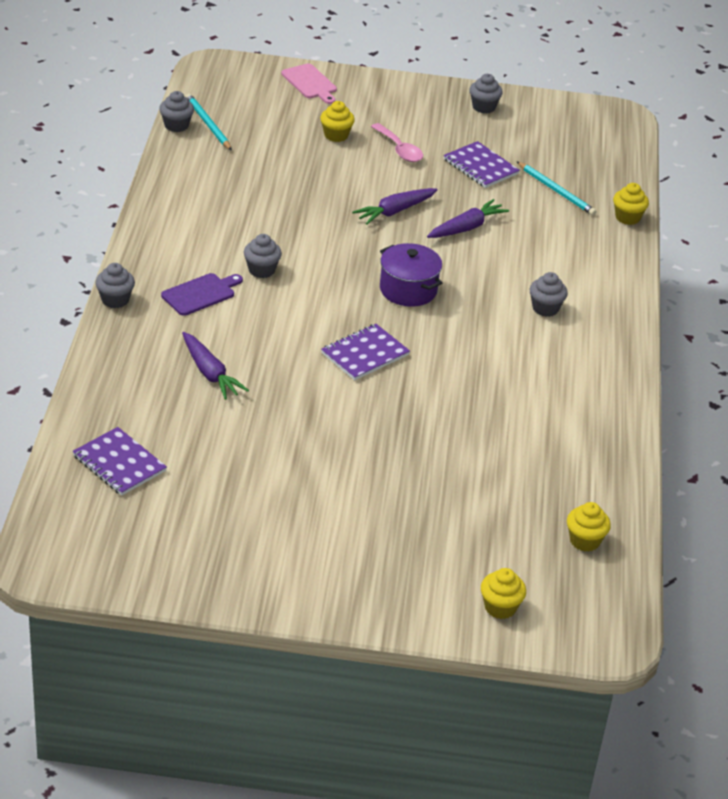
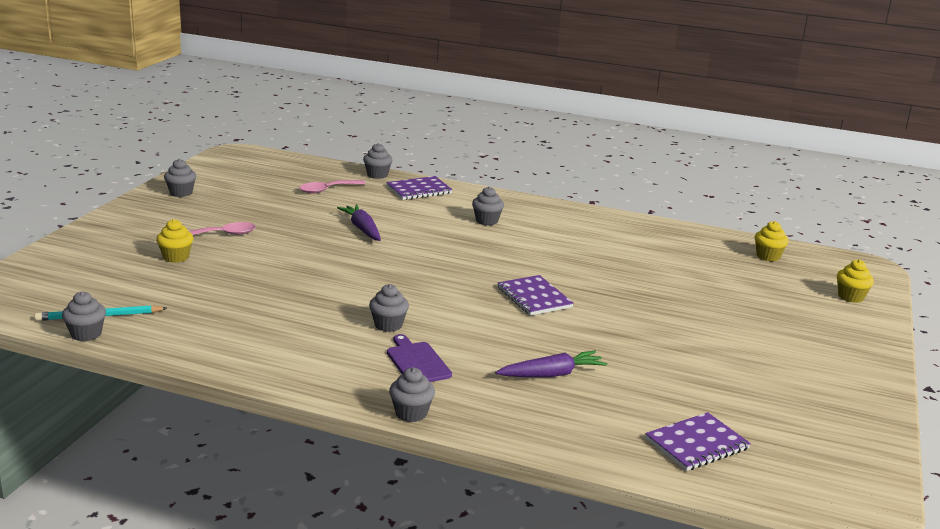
camera: 75 degrees left, 15 degrees down
pink cutting board [281,63,337,104] -> none
purple carrot [352,188,438,225] -> none
purple pot [380,243,442,307] -> none
purple notebook [443,141,520,188] -> purple notebook moved to [386,176,452,200]
turquoise pencil [517,162,597,216] -> pink spoon [299,180,366,194]
yellow cupcake [613,183,649,225] -> grey cupcake [363,143,393,179]

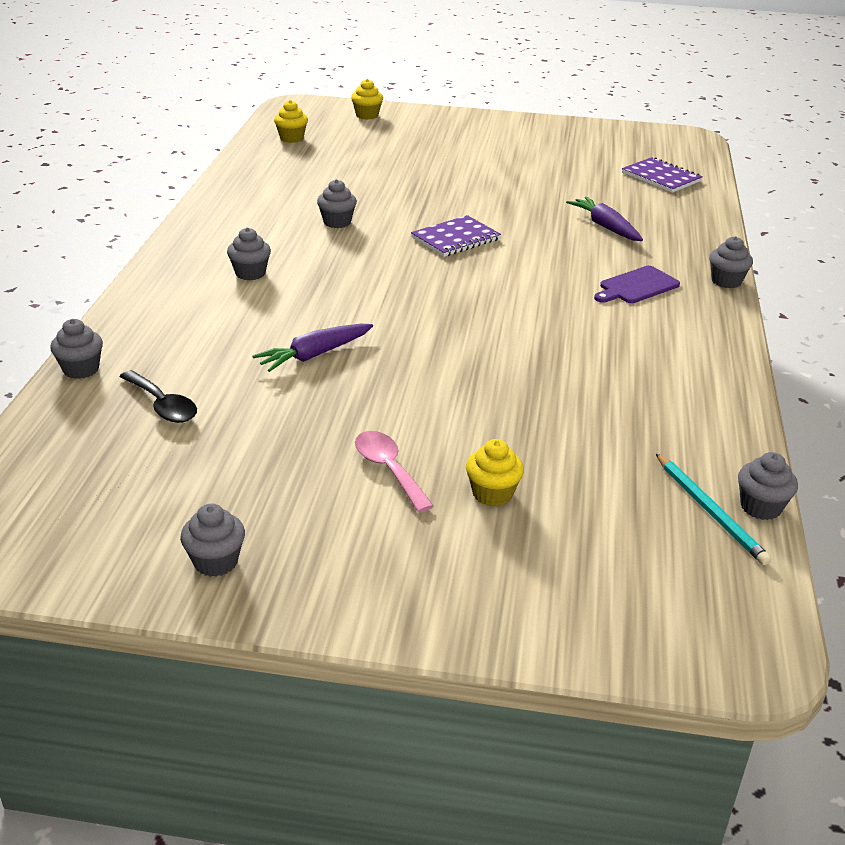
camera: 100 degrees left, 10 degrees up
pink spoon [299,180,366,194] -> black spoon [119,370,197,423]
grey cupcake [369,284,409,332] -> grey cupcake moved to [317,179,357,228]
purple notebook [386,176,452,200] -> none

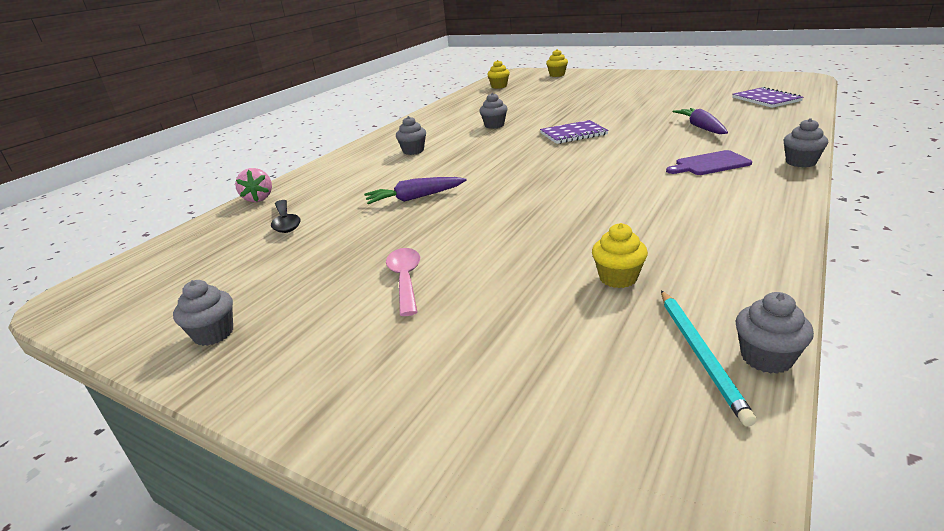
camera: 25 degrees right, 5 degrees down
grey cupcake [50,319,103,379] -> pink strawberry [235,168,272,202]
yellow cupcake [466,439,524,507] -> yellow cupcake moved to [592,223,648,288]

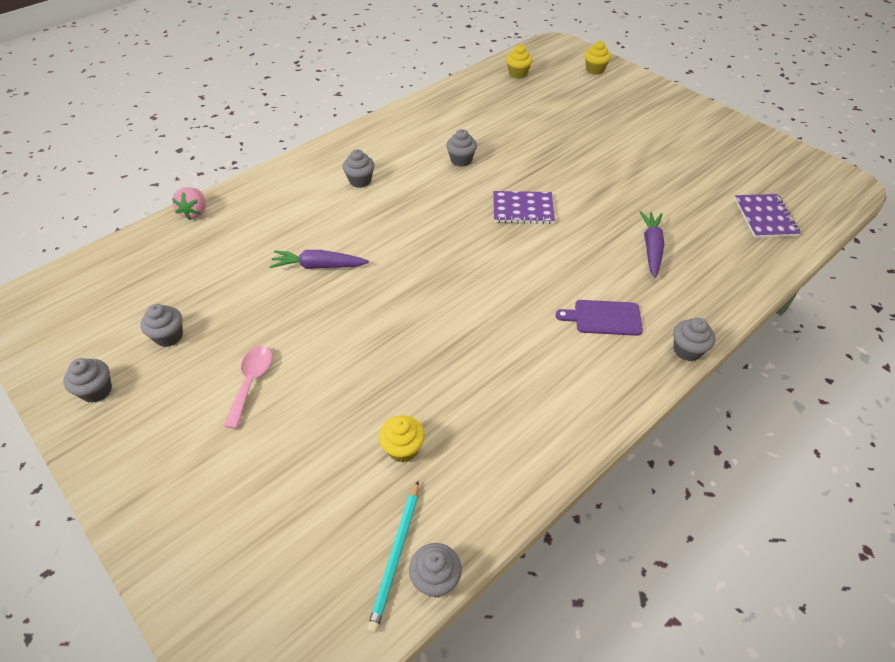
camera: 15 degrees right, 20 degrees up
black spoon [271,200,300,233] -> none
none -> grey cupcake [140,304,183,347]

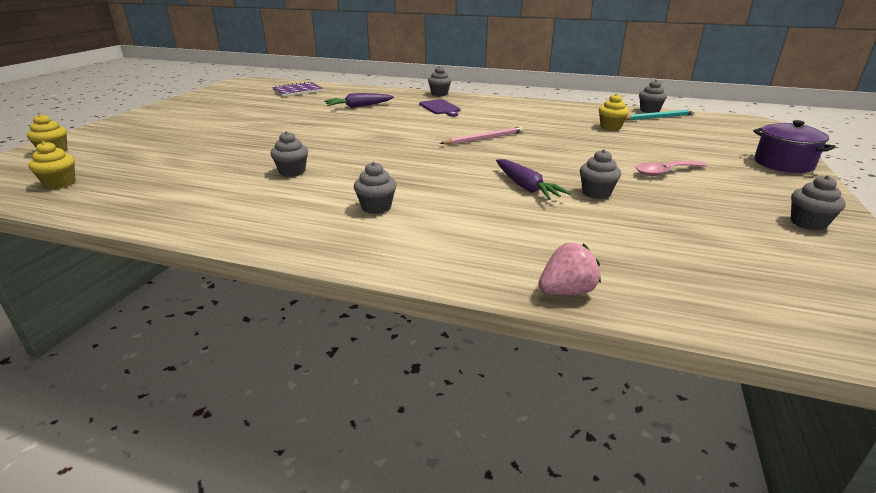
camera: 120 degrees left, 20 degrees down
grey cupcake [140,304,183,347] -> grey cupcake moved to [580,149,621,199]
purple notebook [493,191,555,224] -> none
none -> pink pencil [440,127,524,145]
none -> purple pot [753,120,836,173]

